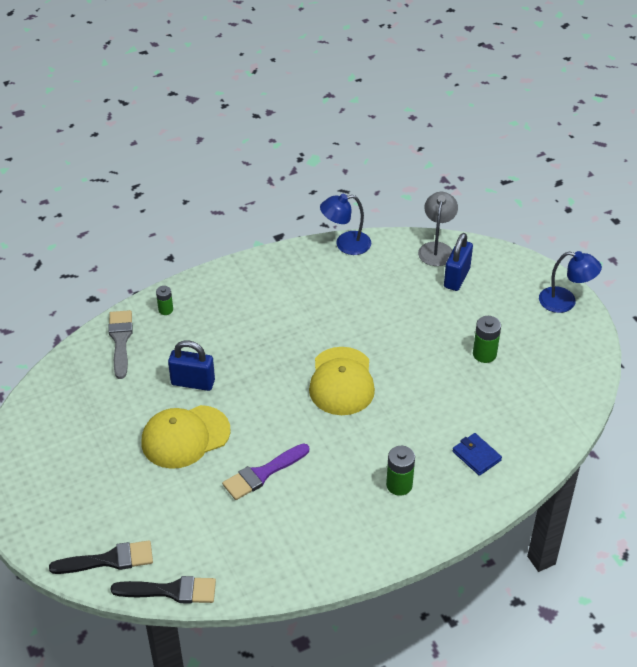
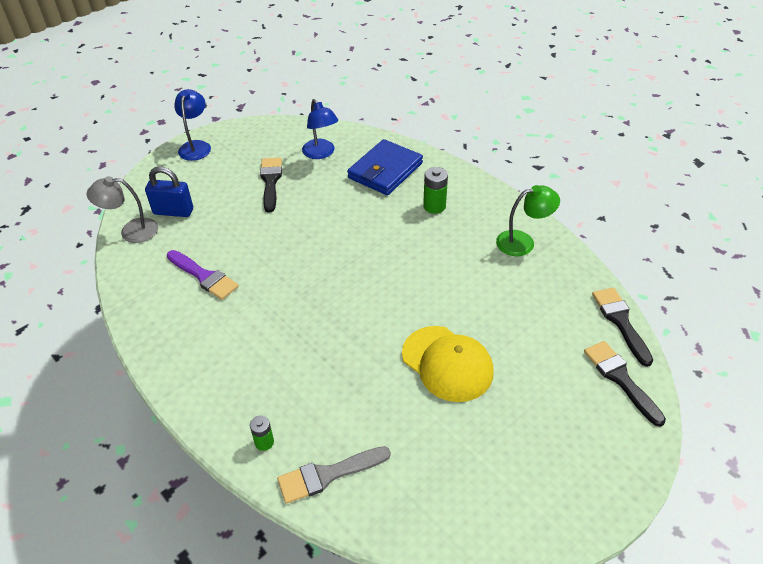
camera: 105 degrees left, 0 degrees up
blue padlock [168,340,215,391] -> none
purple brush [222,443,309,500] -> purple brush moved to [167,250,239,300]
yellow cap [309,347,375,415] -> none
blue lamp [320,194,371,255] -> blue lamp moved to [302,99,338,159]
blue wallet [452,433,502,476] -> blue wallet [347,139,423,195], size x1.92
green battery [473,316,501,363] -> black brush [260,158,282,213]
none -> green lamp [496,185,560,256]

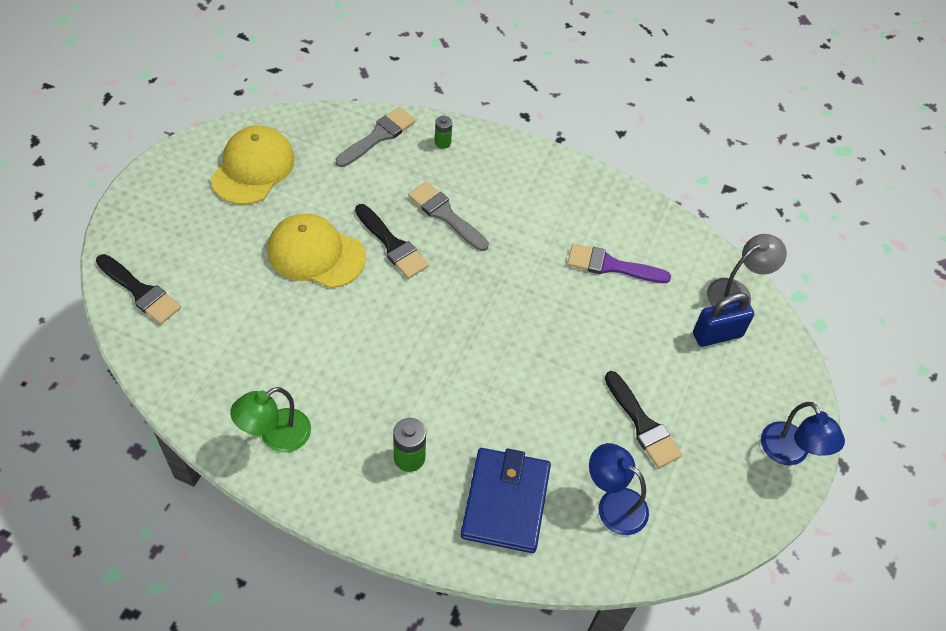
camera: 150 degrees right, 10 degrees up
black brush [592,287,653,367] -> black brush moved to [355,204,429,279]
none -> yellow cap [211,125,295,205]
none -> grey brush [408,182,489,251]

